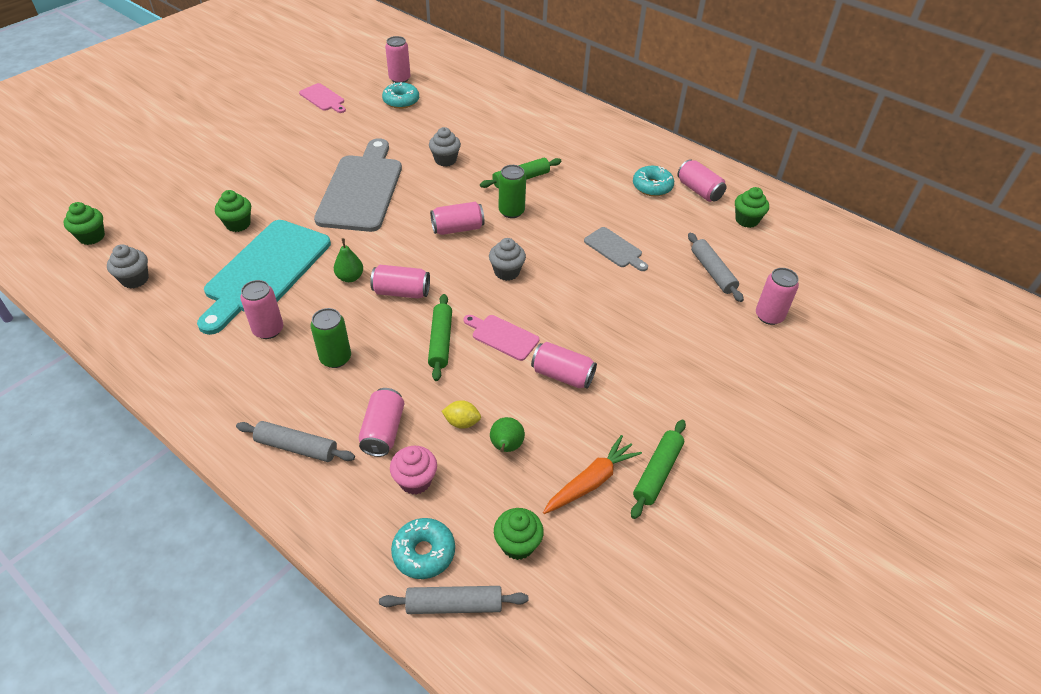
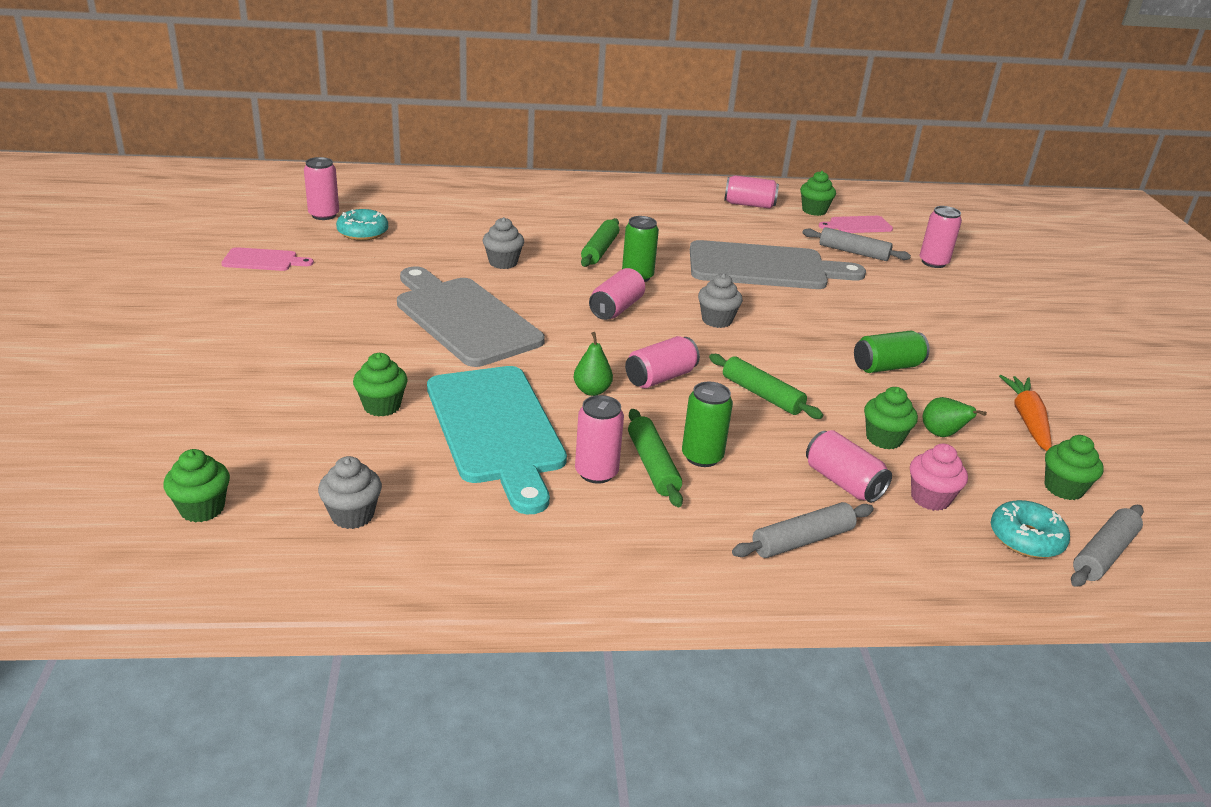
camera: 45 degrees left, 15 degrees down
yellow lemon [442,400,481,429] -> green cupcake [864,387,918,449]
pink cutting board [464,315,539,361] -> pink cutting board moved to [819,216,893,233]
pink can [531,342,597,389] -> green can [854,330,930,373]
grey cutting board [584,227,648,271] -> grey cutting board [690,240,866,289], size x2.15
green rolling pin [631,420,686,519] -> green rolling pin moved to [628,409,683,507]
turquoise donut [633,166,674,196] -> none

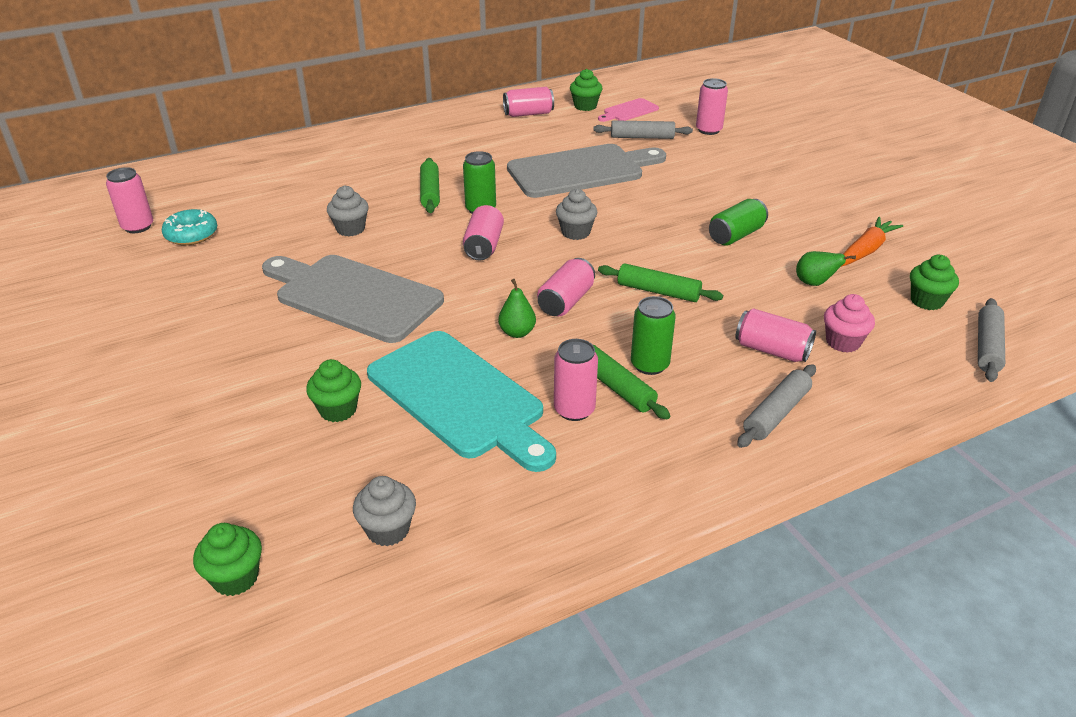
camera: 20 degrees left, 5 degrees up
pink cutting board [221,247,314,271] -> none
green cupcake [864,387,918,449] -> none
turquoise donut [991,500,1070,558] -> none
orange carrot [999,375,1052,451] -> orange carrot turned 60 degrees clockwise [841,217,903,267]

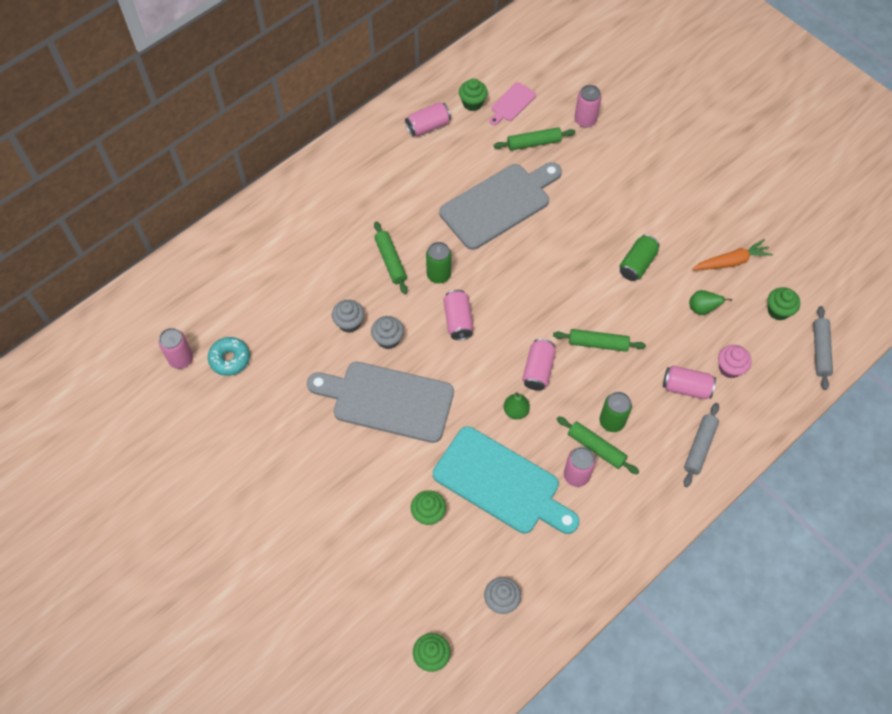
camera: 15 degrees left, 25 degrees up
grey cupcake [556,189,597,240] -> grey cupcake moved to [371,316,404,349]
grey rolling pin [593,120,693,139] -> green rolling pin [494,127,575,150]
orange carrot [841,217,903,267] -> orange carrot turned 45 degrees clockwise [692,239,773,270]

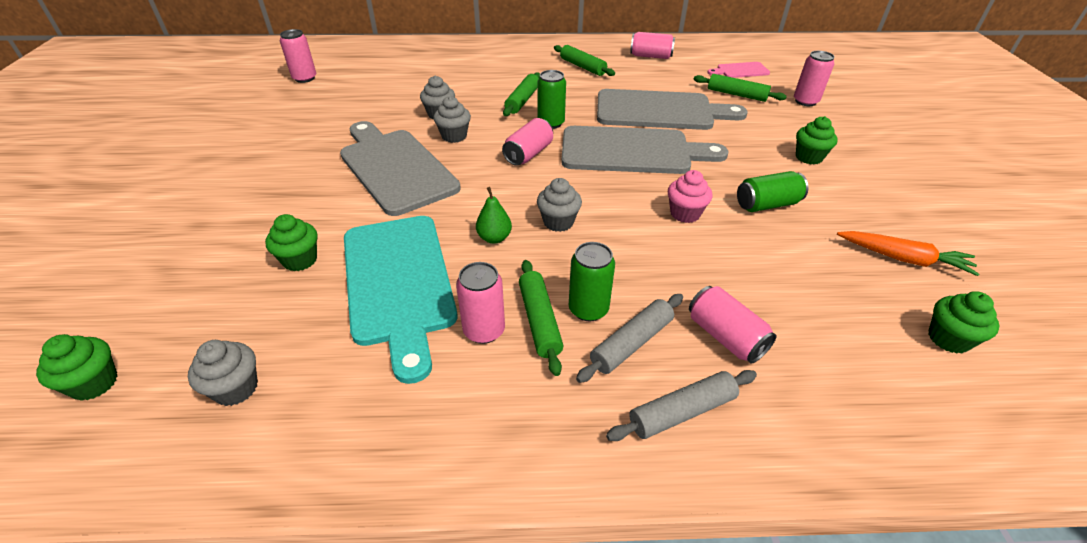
camera: 40 degrees right, 20 degrees down
turquoise donut [208,337,250,376] -> none
green cupcake [459,78,488,111] -> green cupcake moved to [796,116,838,165]
pink can [522,339,556,391] -> grey cupcake [537,178,582,232]
green rolling pin [553,329,646,352] -> green rolling pin moved to [554,45,615,76]
green pear [689,290,732,315] -> none
pink cupcake [718,345,752,378] -> pink cupcake moved to [668,170,712,223]
grey rolling pin [813,306,833,390] -> grey rolling pin moved to [576,294,683,383]
none -> grey cutting board [561,126,728,174]

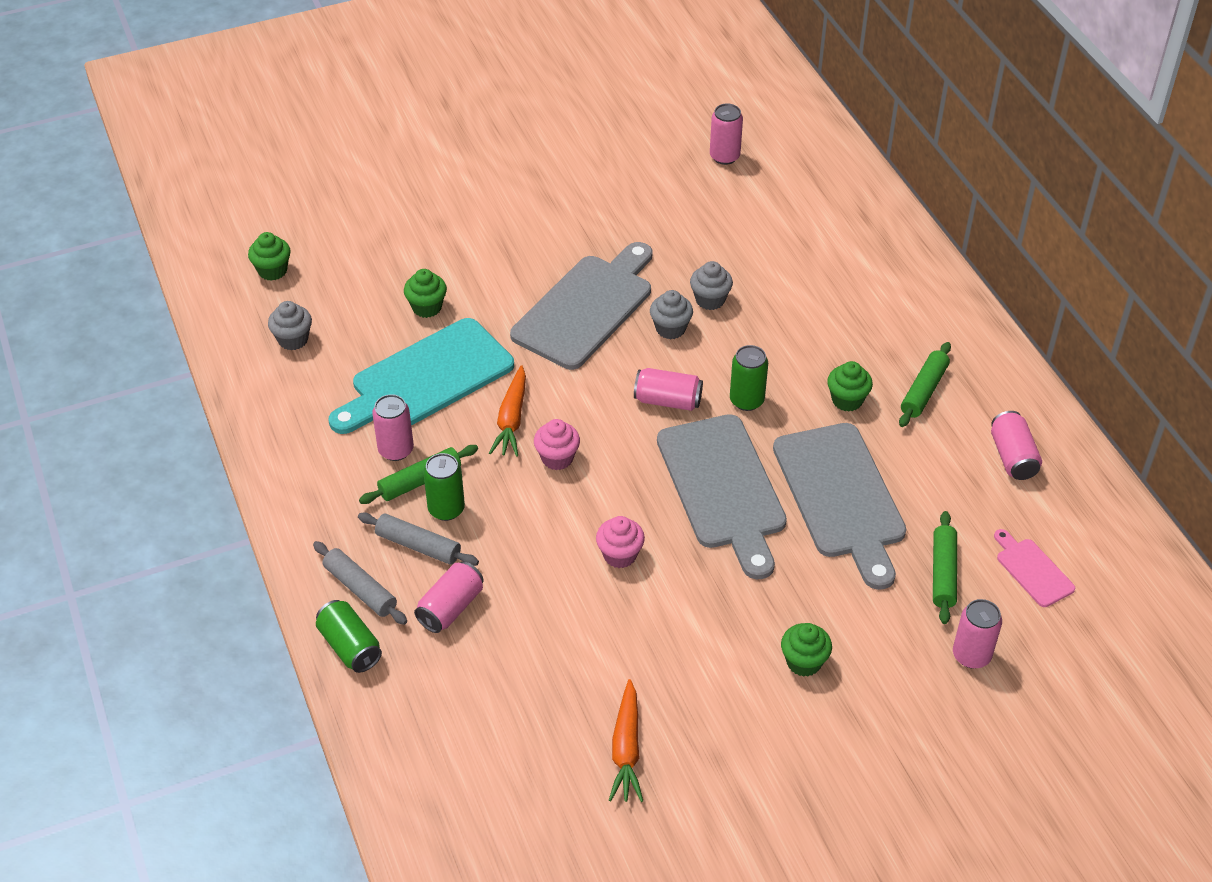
camera: 70 degrees right, 5 degrees up
green pear [476,187,512,244] -> orange carrot [489,365,526,457]
green rolling pin [503,72,540,116] -> none
grey cupcake [537,178,582,232] -> pink cupcake [534,419,580,470]
green can [737,171,808,212] -> green can moved to [316,600,382,673]
green cupcake [928,291,1000,354] -> green cupcake moved to [827,361,873,412]

